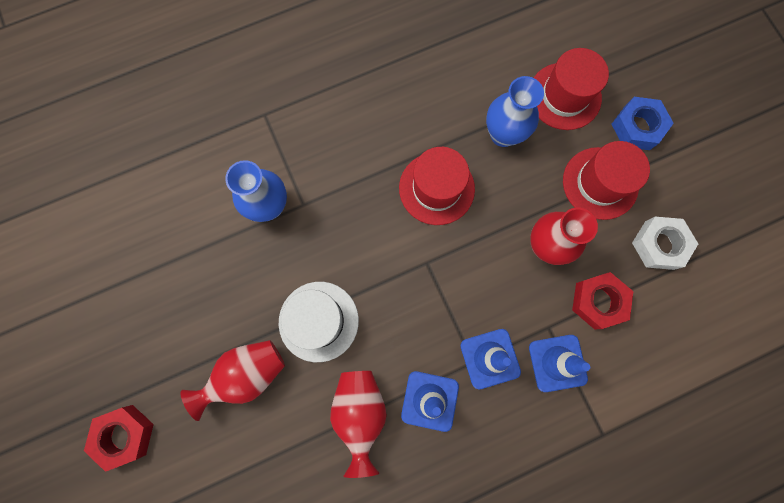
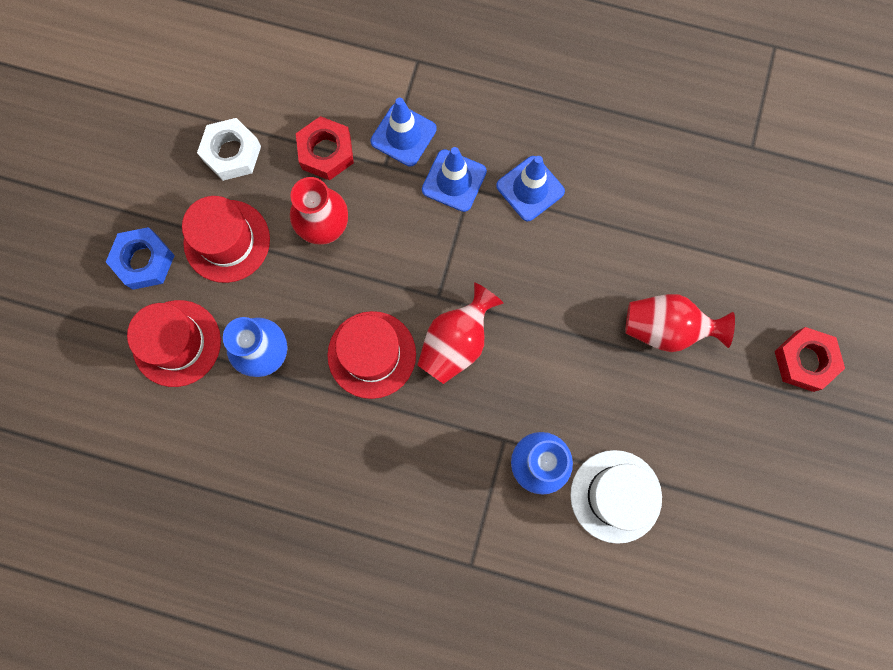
camera: 140 degrees left, 0 degrees up
white hat [279,282,359,362] -> white hat moved to [570,450,662,544]
red vase [330,371,387,478] -> red vase moved to [417,282,504,384]

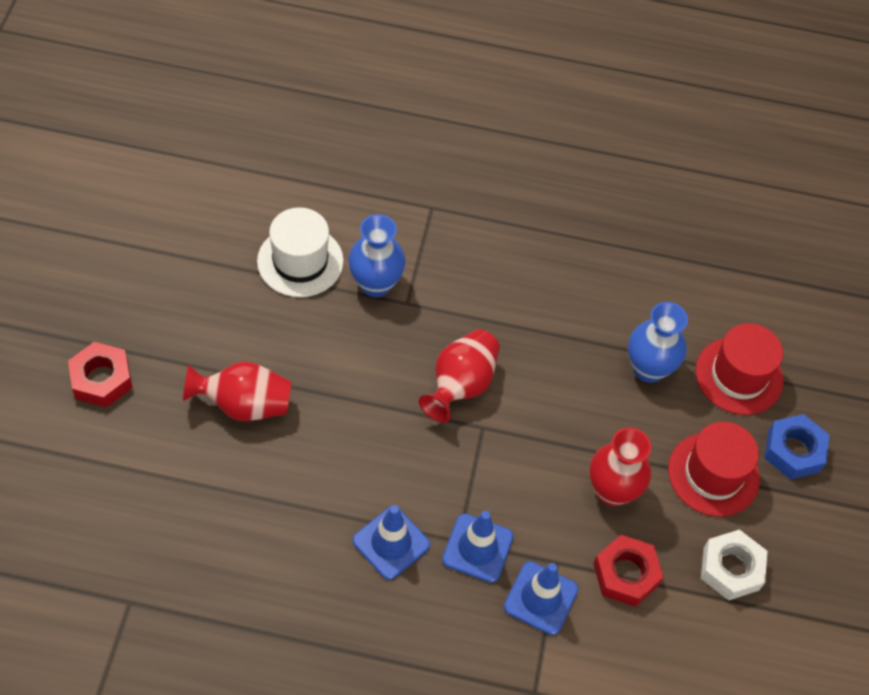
camera: 170 degrees right, 20 degrees down
red hat [327,311,416,399] -> none

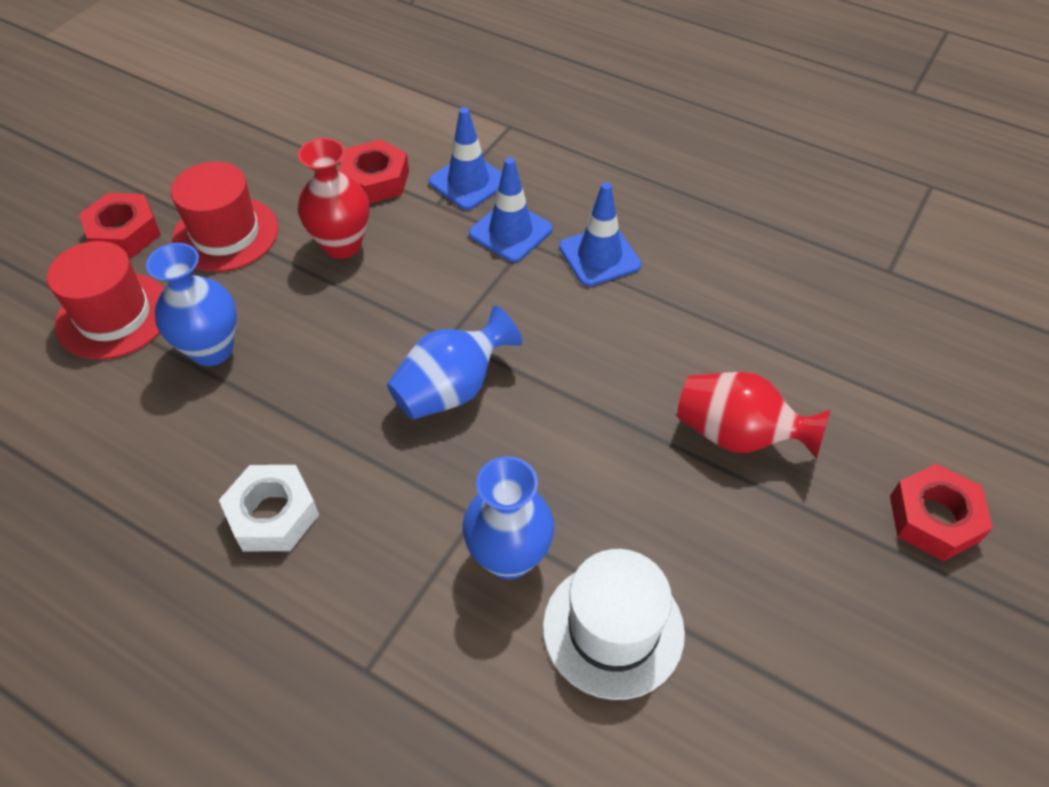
camera: 155 degrees left, 5 degrees down
red vase [419,329,500,423] -> blue vase [387,306,522,420]
white nut [701,529,767,601] -> white nut moved to [219,465,319,551]
blue nut [765,414,830,479] -> red nut [79,193,161,257]

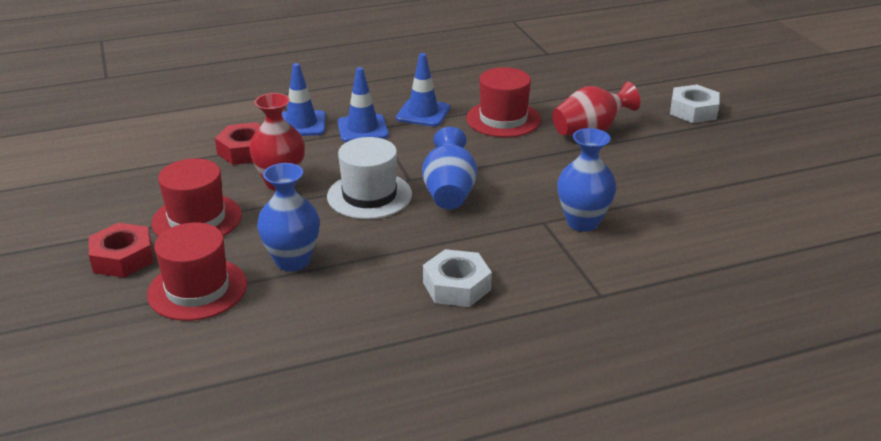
camera: 50 degrees left, 20 degrees down
white hat [543,549,685,700] -> white hat moved to [327,137,412,219]
red nut [890,463,993,561] -> white nut [670,85,720,123]
none -> red hat [466,67,541,137]

